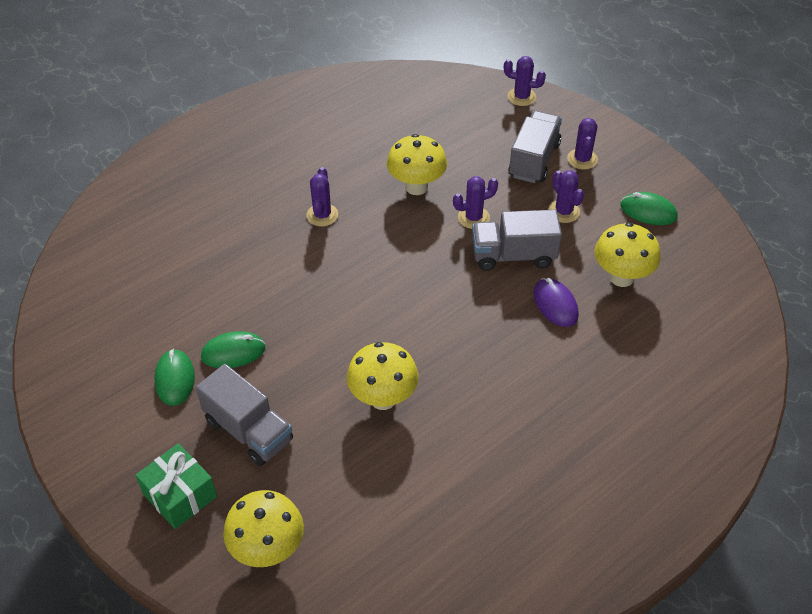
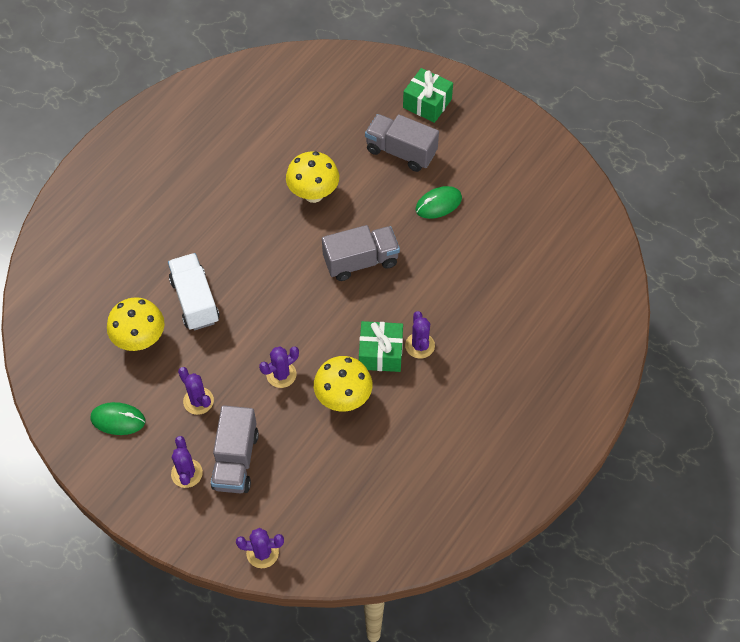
camera: 165 degrees right, 10 degrees up
green mouse [154,349,195,406] -> none
yellow mushroom [223,490,304,567] -> none
grey truck [472,210,562,271] -> grey truck moved to [322,225,400,281]
purple mouse [533,278,579,327] -> white truck [168,253,220,330]
none -> green gift [359,321,403,372]

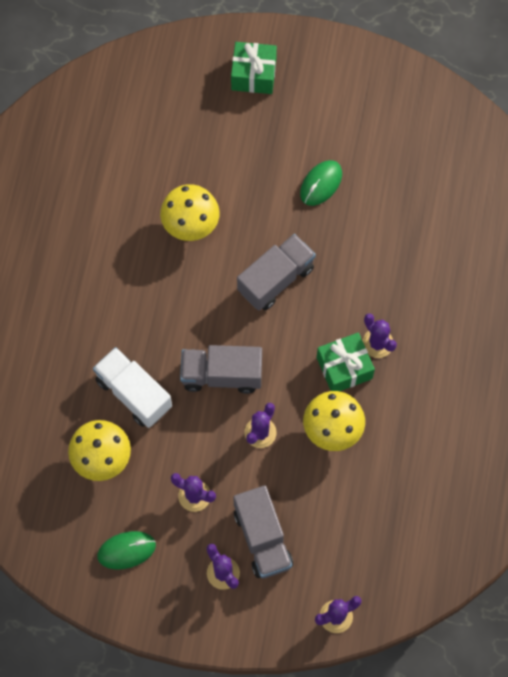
camera: 25 degrees left, 10 degrees up
grey truck [365,114,439,172] -> grey truck moved to [180,345,262,394]

